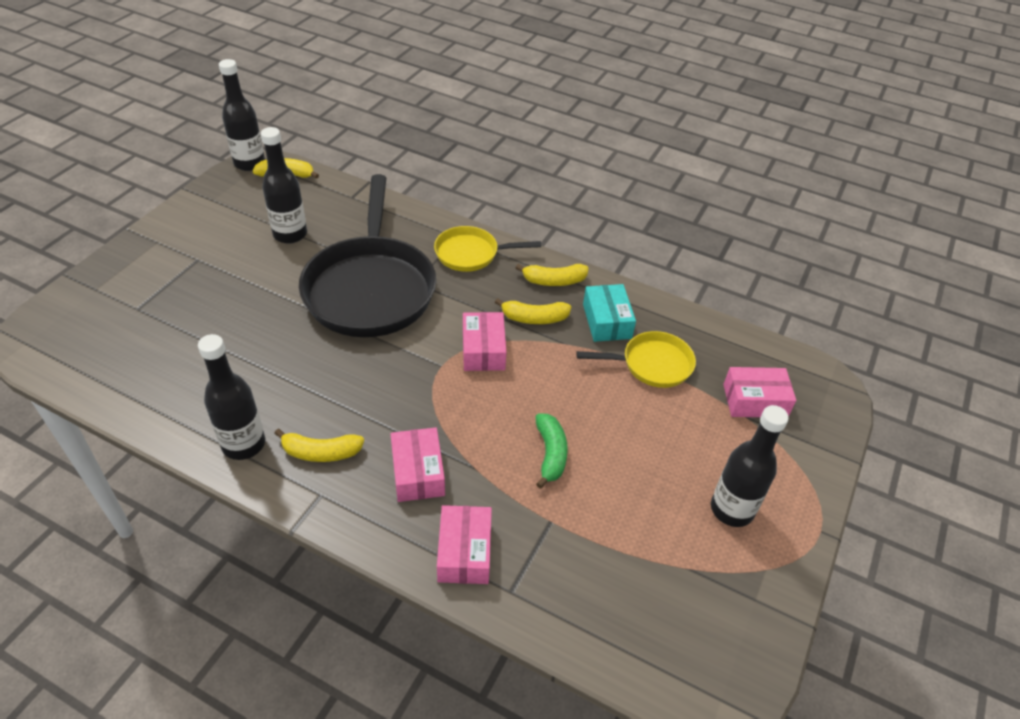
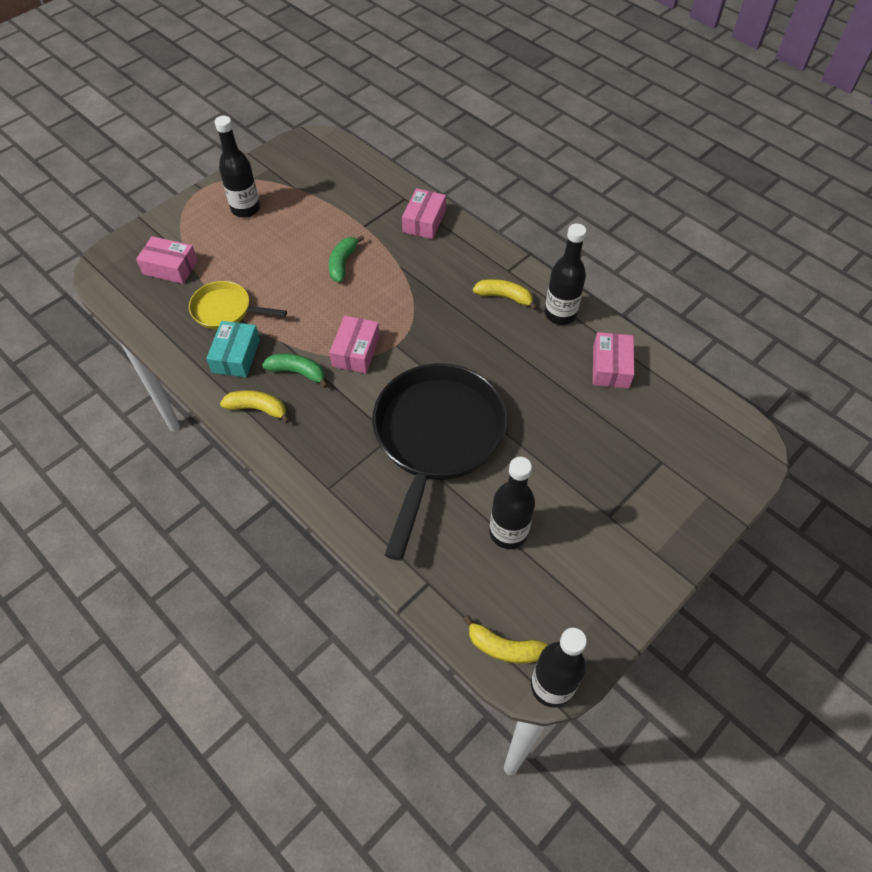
camera: 160 degrees left, 10 degrees up
pink box [391,427,445,502] -> pink box moved to [593,332,634,389]
yellow pan [434,226,541,272] -> none
yellow banana [495,298,571,324] -> green banana [262,354,328,388]

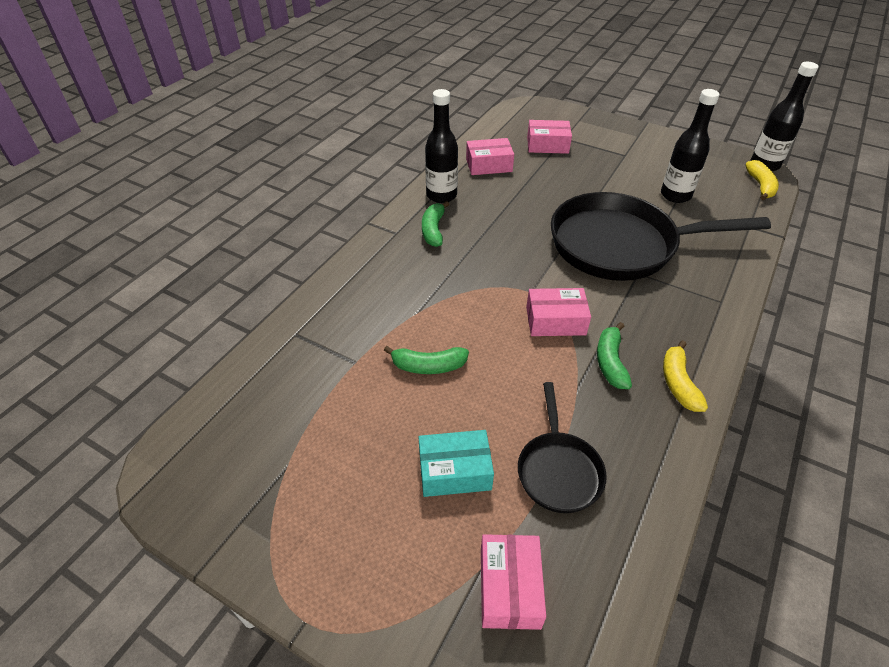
camera: 105 degrees left, 10 degrees down
yellow pan [189,281,287,329] -> black pan [518,382,607,513]
turquoise box [206,321,260,377] -> turquoise box moved to [419,430,494,497]
black bottle [215,116,260,218] -> none
pink box [402,188,446,239] -> pink box moved to [527,120,572,154]
yellow banana [473,279,537,310] -> green banana [422,201,450,247]

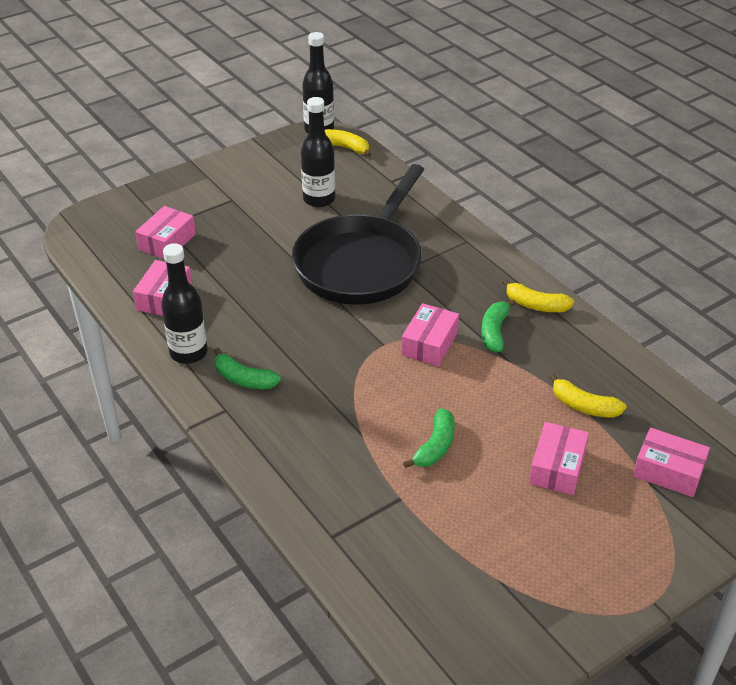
camera: 65 degrees left, 5 degrees down
turquoise box [419,430,494,497] -> pink box [529,422,589,495]
black pan [518,382,607,513] -> yellow banana [549,373,627,418]
green banana [597,322,632,389] -> green banana turned 75 degrees clockwise [481,299,516,352]

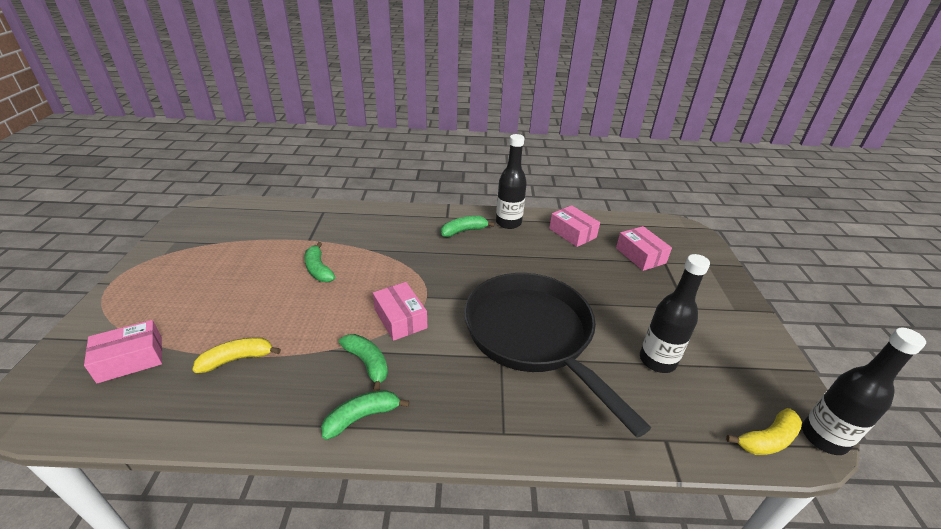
camera: 125 degrees right, 5 degrees down
yellow banana [502,279,574,312] -> green banana [321,390,410,440]
pink box [529,422,589,495] -> none

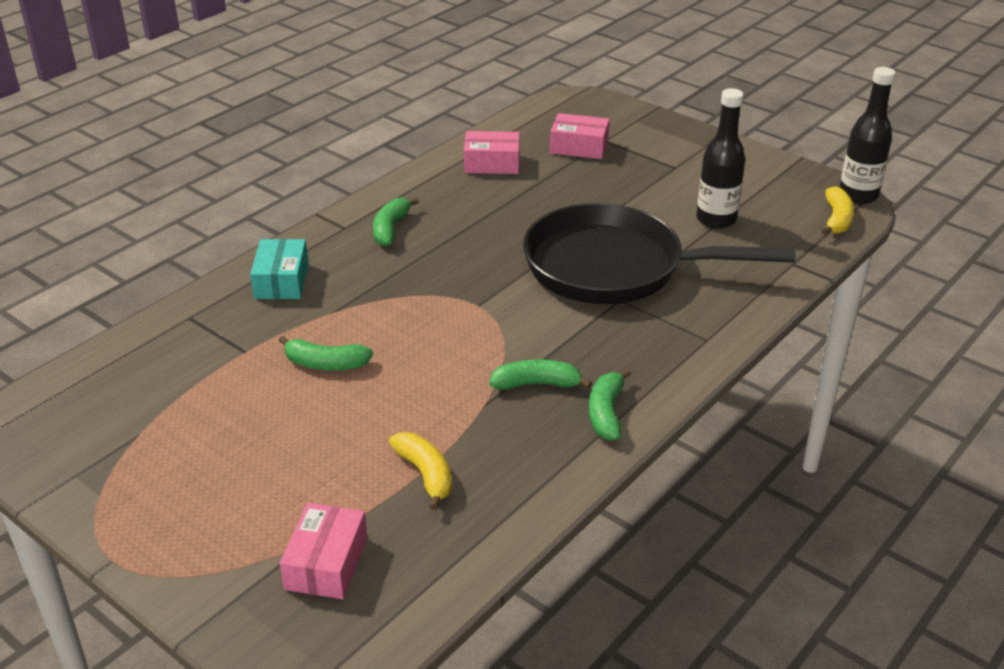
camera: 50 degrees left, 0 degrees up
yellow banana [192,337,281,373] -> yellow banana turned 135 degrees clockwise [389,432,452,510]
pink box [373,282,427,341] -> none
black bottle [496,134,527,229] -> none
none -> turquoise box [250,239,309,299]

